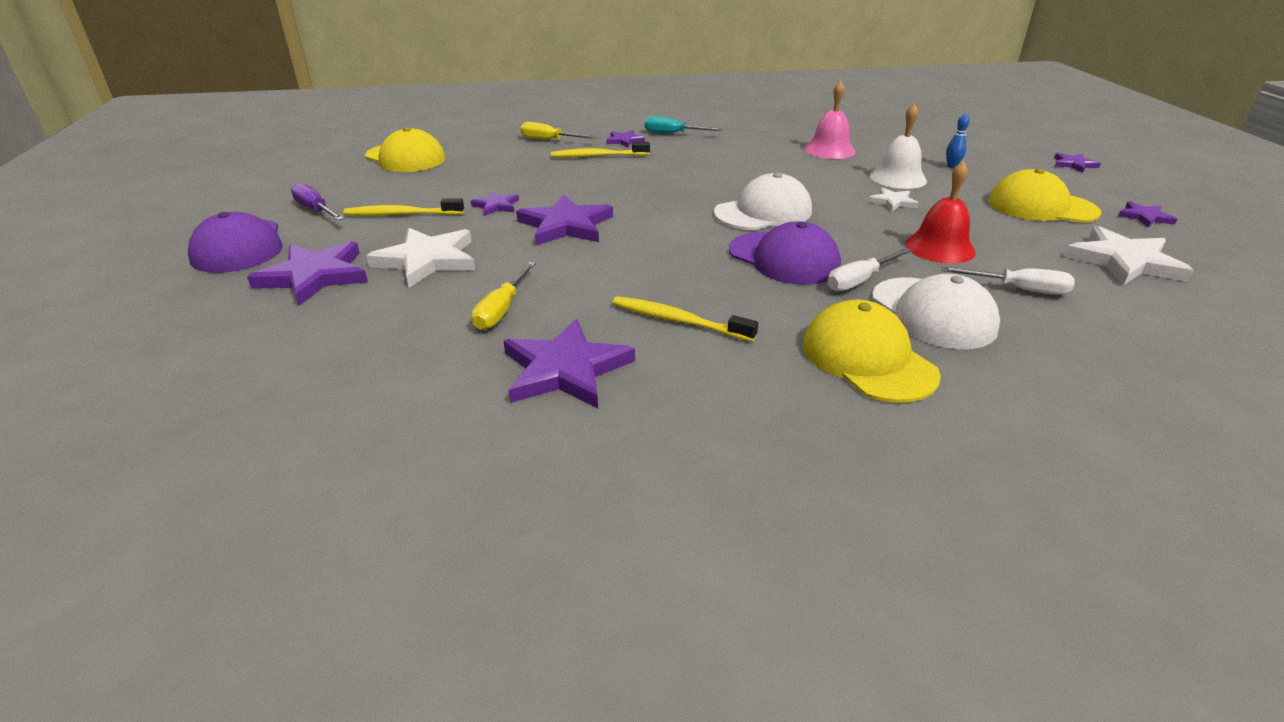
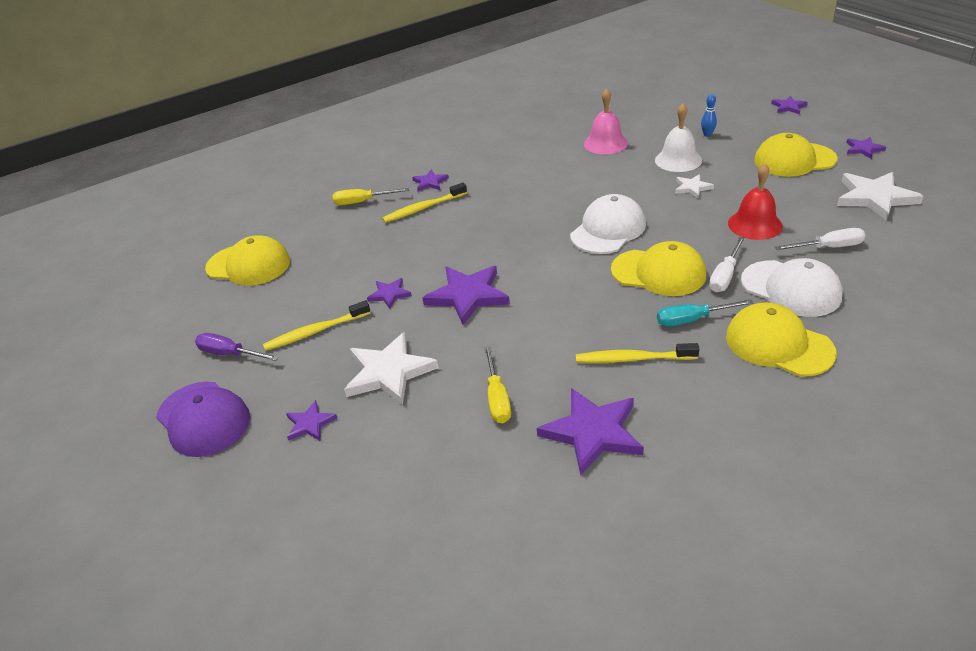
camera: 20 degrees left, 5 degrees up
purple star [247,241,368,306] -> purple star [286,400,337,441], size x0.52
turquoise screwdriver [645,116,722,133] -> turquoise screwdriver moved to [657,299,754,326]
purple cap [729,221,841,285] -> yellow cap [611,241,706,296]

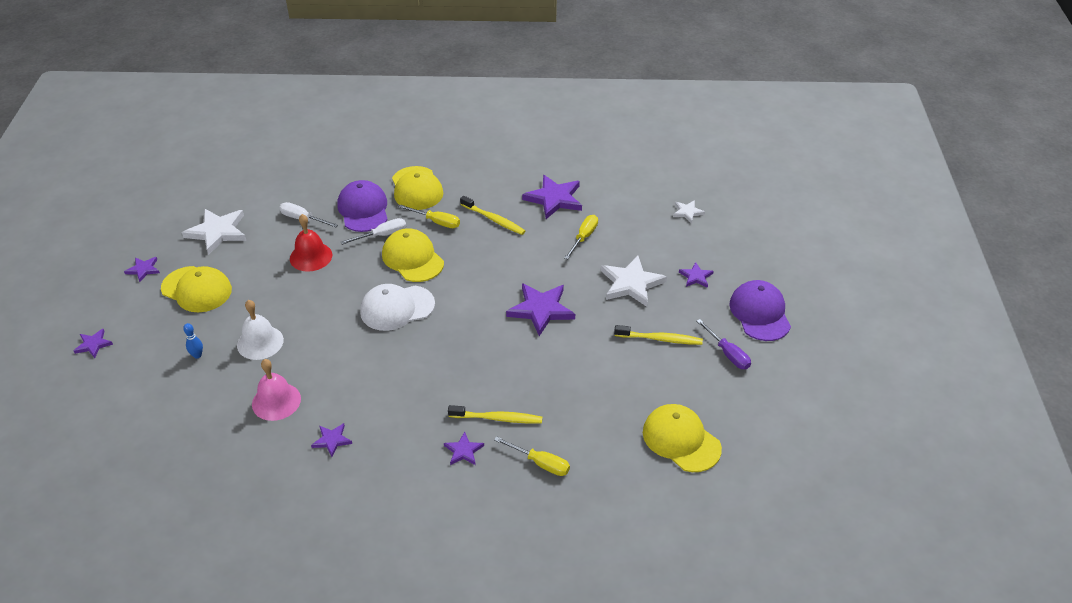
camera: 150 degrees left, 5 degrees up
purple star [367,278,412,309] -> purple star moved to [311,423,352,457]
turquoise screwdriver [657,299,754,326] -> yellow screwdriver [399,205,460,228]
white star [675,174,714,199] -> white star moved to [673,200,705,224]
white cap [741,258,842,317] -> purple cap [337,180,388,232]

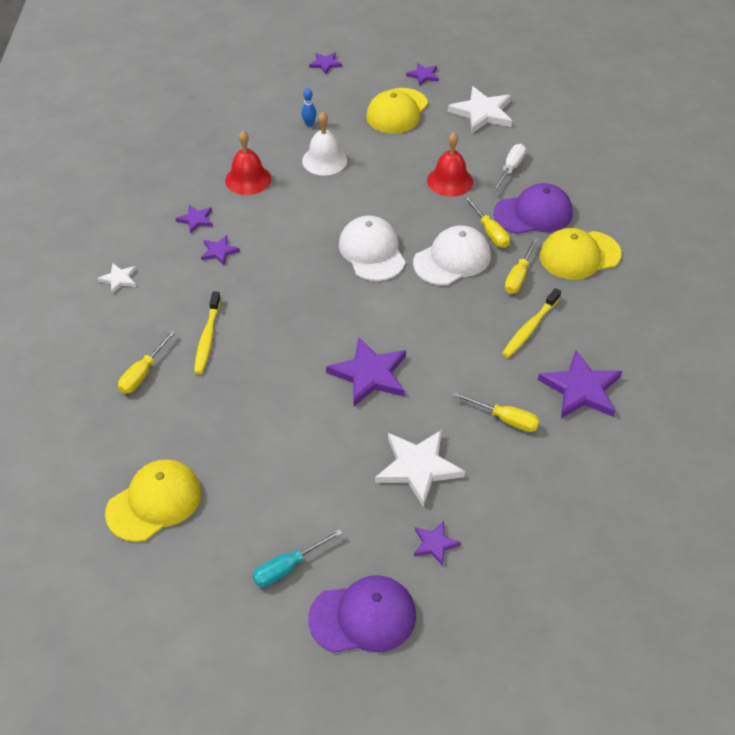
camera: 90 degrees right, 5 degrees up
pink bell [252,359,301,421] -> red bell [225,131,271,195]
white screwdriver [341,218,406,245] -> yellow screwdriver [464,196,510,248]
yellow cap [382,228,444,282] -> white cap [413,225,491,285]
purple star [444,432,484,465] -> purple star moved to [201,235,240,265]
yellow toothbrush [614,325,703,345] -> none
white star [673,200,705,224] -> white star moved to [97,263,137,294]
purple screwdriver [697,319,751,369] -> turquoise screwdriver [252,529,343,587]

